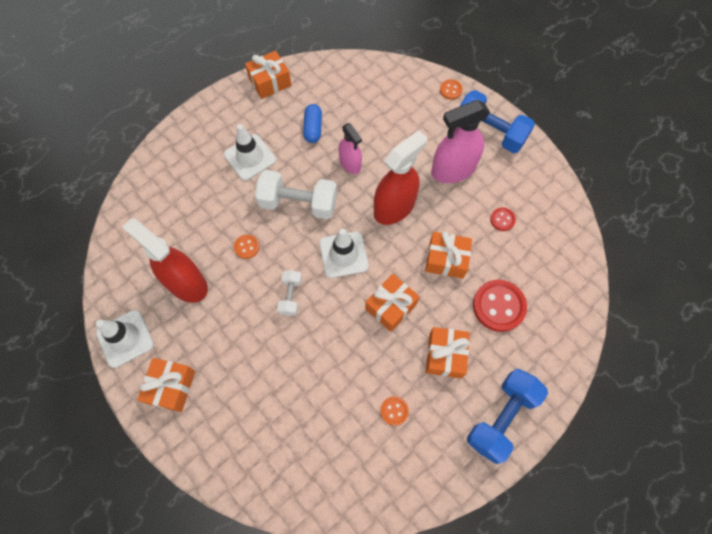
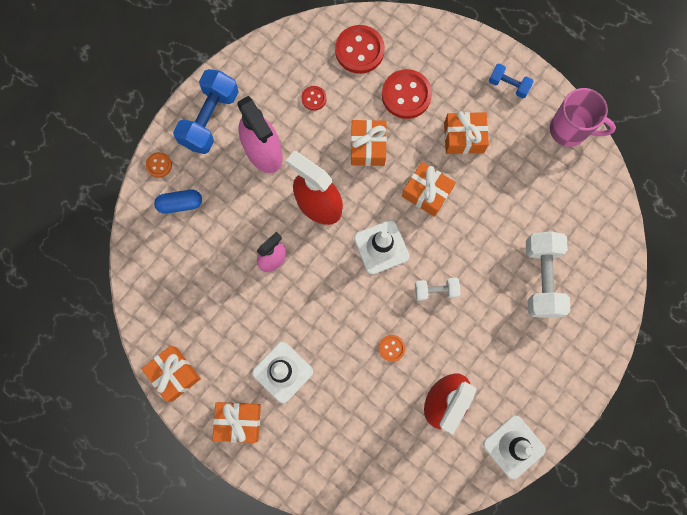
camera: 100 degrees left, 10 degrees up
orange gift [137,358,195,412] -> orange gift moved to [212,402,261,443]
white dumbbell [255,170,337,219] -> white dumbbell moved to [526,231,570,318]
blue capsule [303,104,322,143] -> blue capsule moved to [154,190,202,214]
orange button [380,396,409,426] -> none
blue dumbbell [467,369,548,464] -> blue dumbbell [489,64,534,98], size x0.53
none -> red button [335,25,385,74]
none -> pink mug [550,88,616,147]

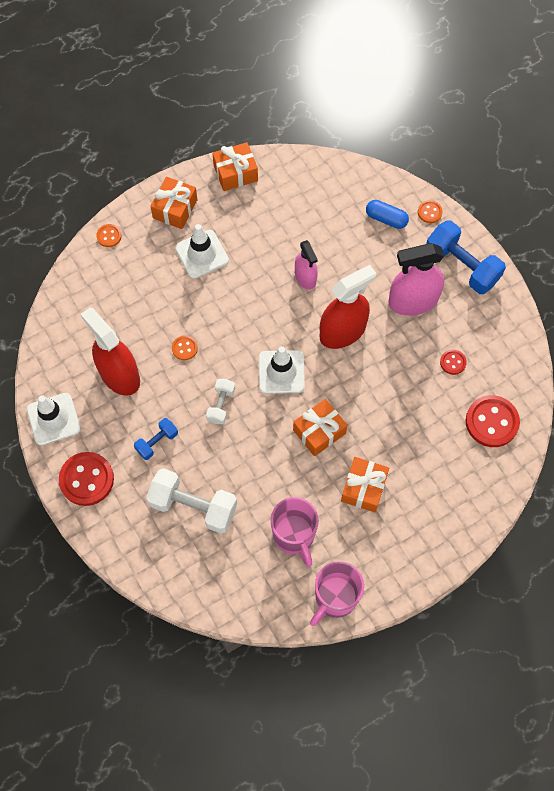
camera: 110 degrees right, 10 degrees down
blue capsule [154,190,202,214] -> blue capsule turned 75 degrees counterclockwise [366,200,409,229]
orange gift [351,120,387,166] -> none
red button [382,69,432,119] -> red button moved to [59,452,114,506]
blue dumbbell [489,64,534,98] -> blue dumbbell moved to [134,418,178,460]
none -> orange button [96,224,122,247]
none -> pink mug [271,497,319,567]

